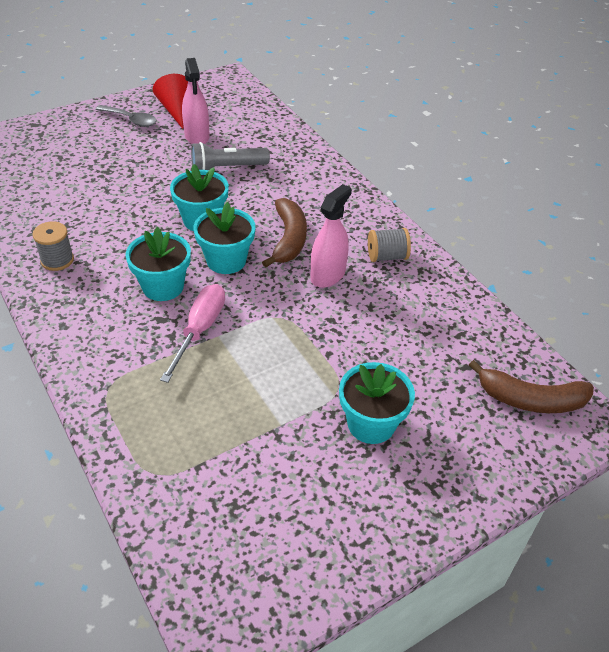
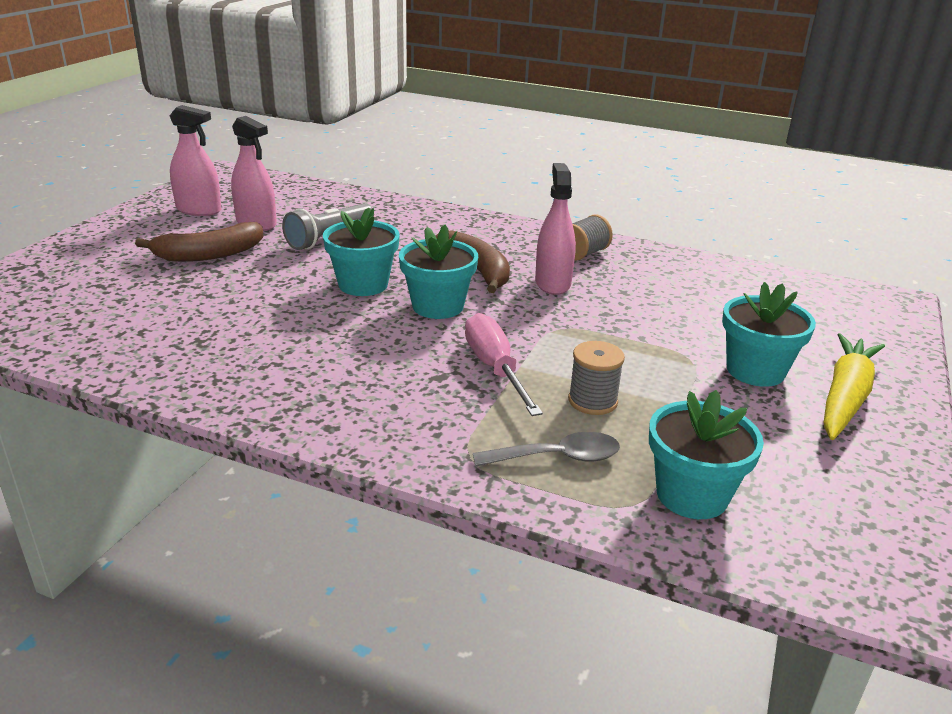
camera: 35 degrees left, 15 degrees down
grey spool [32,222,74,271] -> grey spool moved to [568,341,625,415]
grey spoon [96,105,157,127] -> grey spoon moved to [473,432,620,466]
turquoise flower pot [126,227,191,301] -> turquoise flower pot moved to [649,390,764,519]
red cone [153,74,188,129] -> pink spray bottle [169,105,221,216]
brown banana [469,360,594,413] -> brown banana moved to [135,222,264,262]
none -> yellow carrot [824,333,885,440]

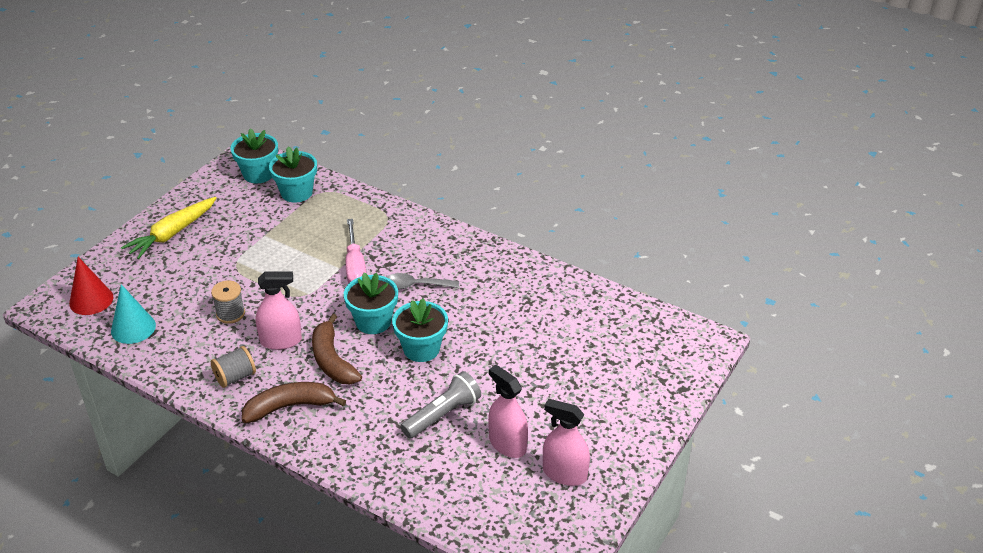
camera: 170 degrees left, 10 degrees up
brown banana [135,222,264,262] -> brown banana moved to [242,382,346,423]
grey spoon [473,432,620,466] -> grey spoon moved to [387,273,459,289]
pink spray bottle [535,163,576,295] -> pink spray bottle turned 105 degrees counterclockwise [255,271,302,350]
grey spool [568,341,625,415] -> grey spool moved to [211,280,245,324]
turquoise flower pot [722,282,816,387] -> turquoise flower pot moved to [231,128,278,184]
none -> red cone [69,257,113,315]
none -> turquoise cone [111,284,156,344]

